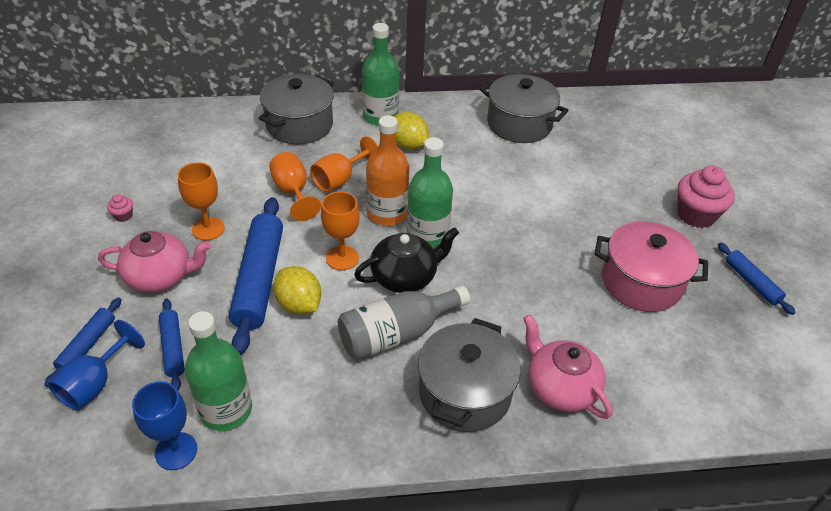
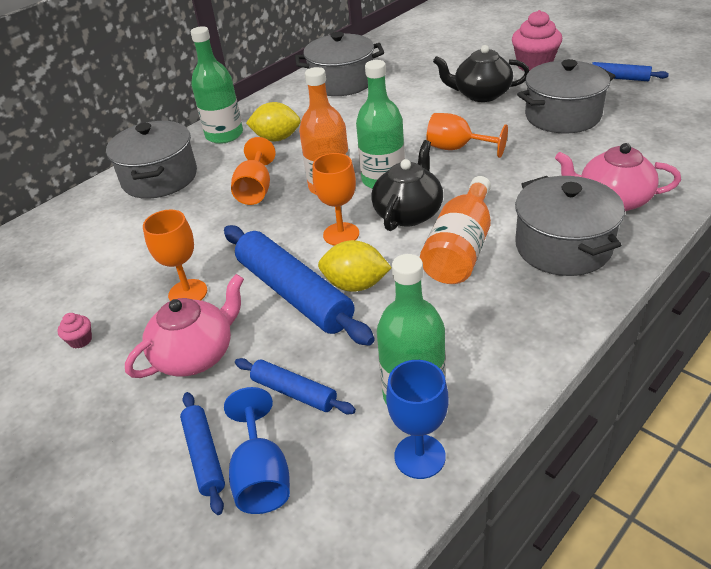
camera: 35 degrees left, 5 degrees down
orange goblet [269,152,321,221] -> orange goblet moved to [426,113,508,158]
grey bottle [338,286,470,360] -> orange bottle [420,176,491,284]
pink pot [594,221,708,312] -> grey pot [517,59,615,134]
none -> black teapot [433,45,529,102]

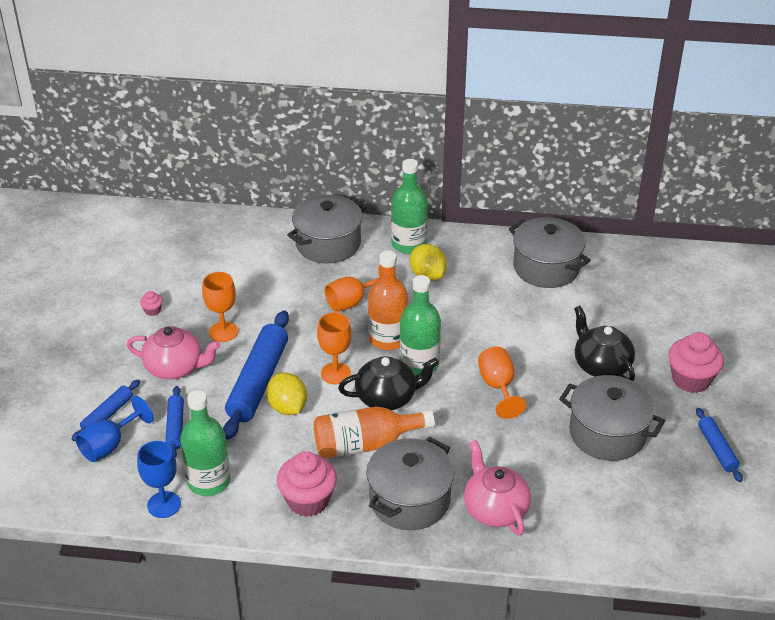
camera: 50 degrees right, 0 degrees up
none -> pink cupcake [277,451,337,517]

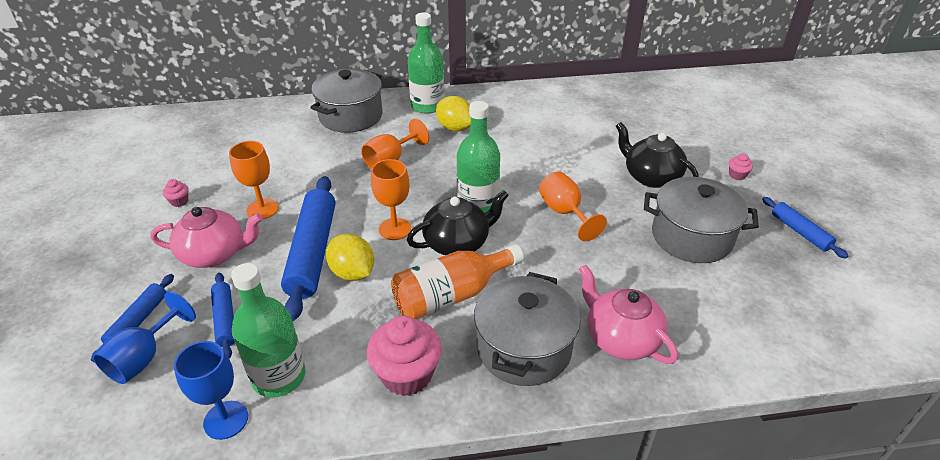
camera: 15 degrees left, 0 degrees up
orange bottle [368,251,408,350] -> none
grey pot [509,217,591,288] -> none
pink cupcake [668,332,724,393] -> pink cupcake [729,153,753,180], size x0.44

